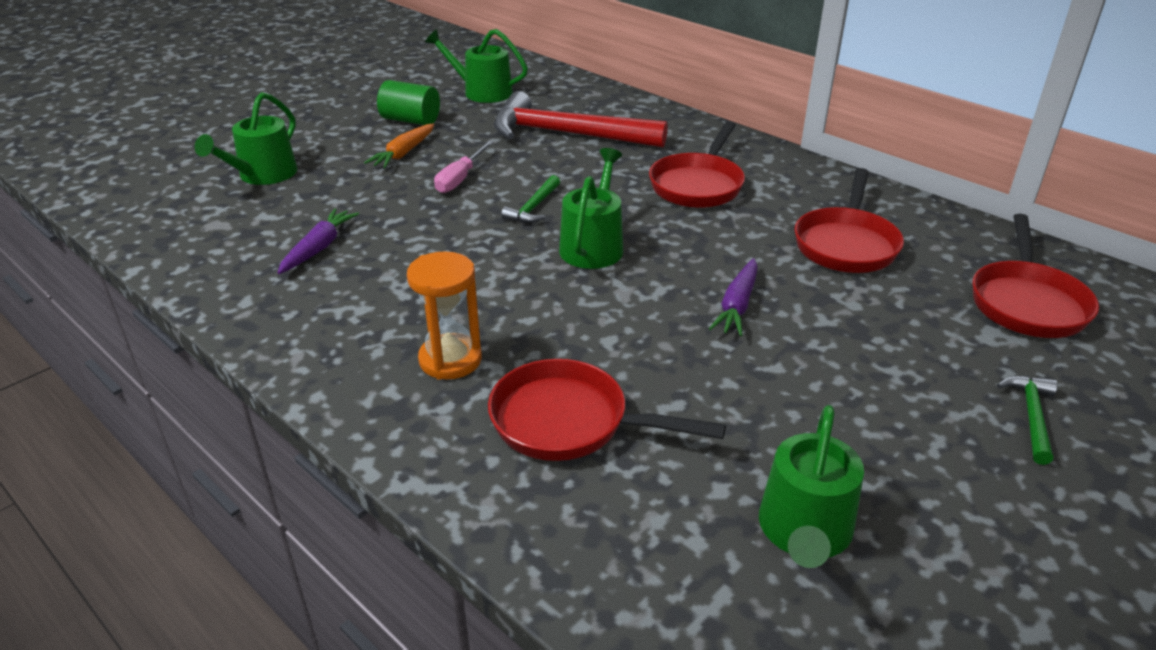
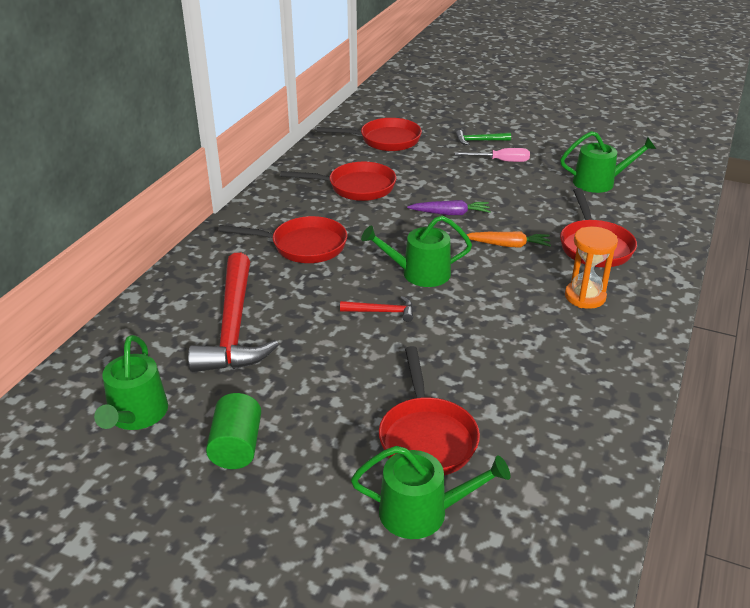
camera: 110 degrees left, 0 degrees up
purple carrot [277,208,359,274] -> none
orange carrot [364,123,434,168] -> orange carrot moved to [466,232,551,248]
pink screwdriver [434,140,494,193] -> pink screwdriver moved to [455,148,530,162]
green hammer [501,175,560,223] -> red hammer [340,296,413,322]
none -> red pan [379,346,480,476]

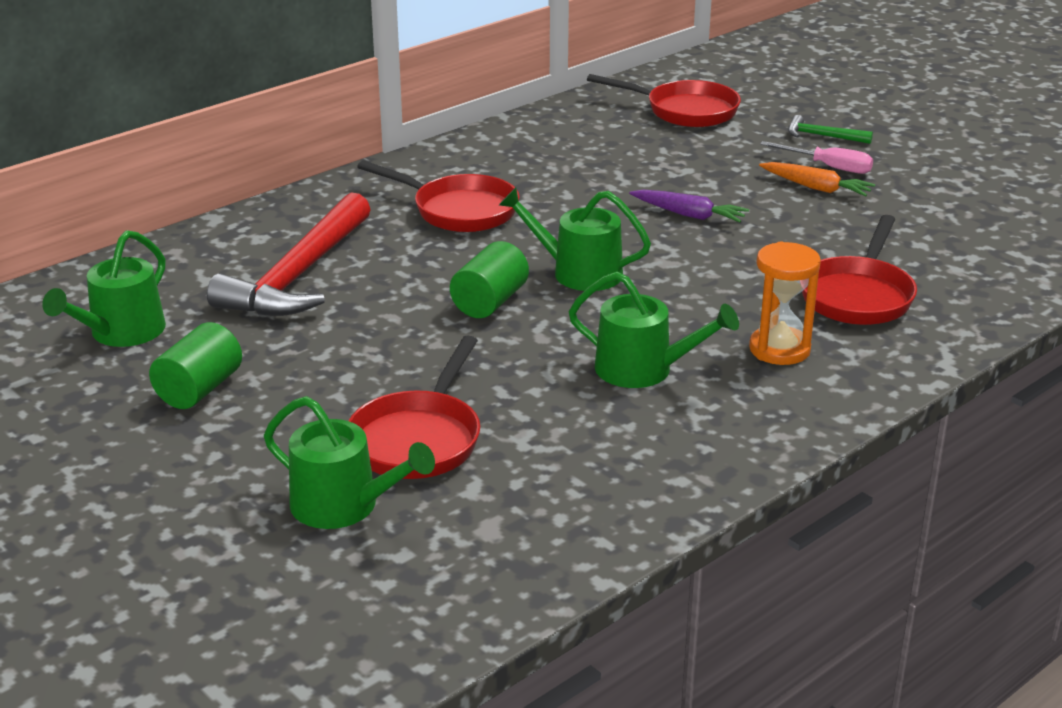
camera: 25 degrees right, 5 degrees down
red pan [280,162,396,201] -> none
red hammer [340,296,413,322] -> green cylinder [450,241,529,318]
orange carrot [466,232,551,248] -> orange carrot moved to [759,162,875,197]
green watering can [560,131,656,193] -> green watering can moved to [568,272,739,388]

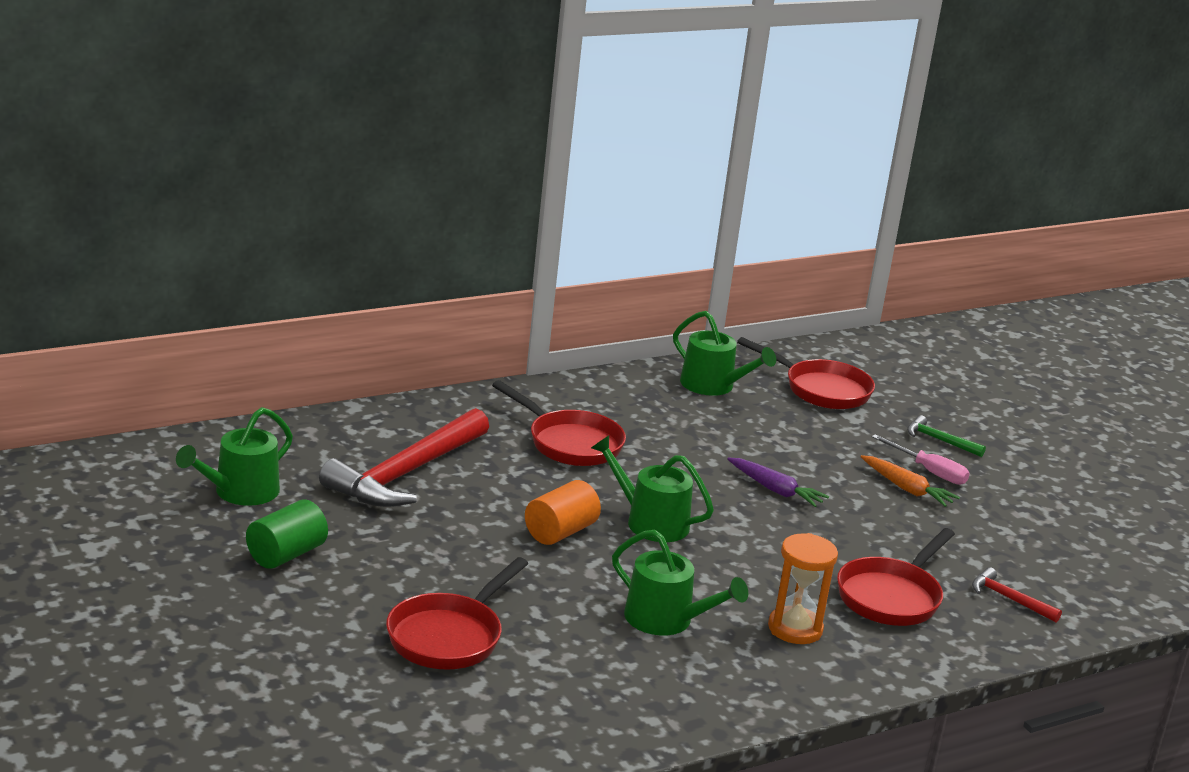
camera: 10 degrees right, 5 degrees down
green watering can [264,396,435,529] -> green watering can moved to [673,311,776,396]
green cylinder [450,241,529,318] -> orange cylinder [525,480,601,545]
none -> red hammer [972,567,1062,622]

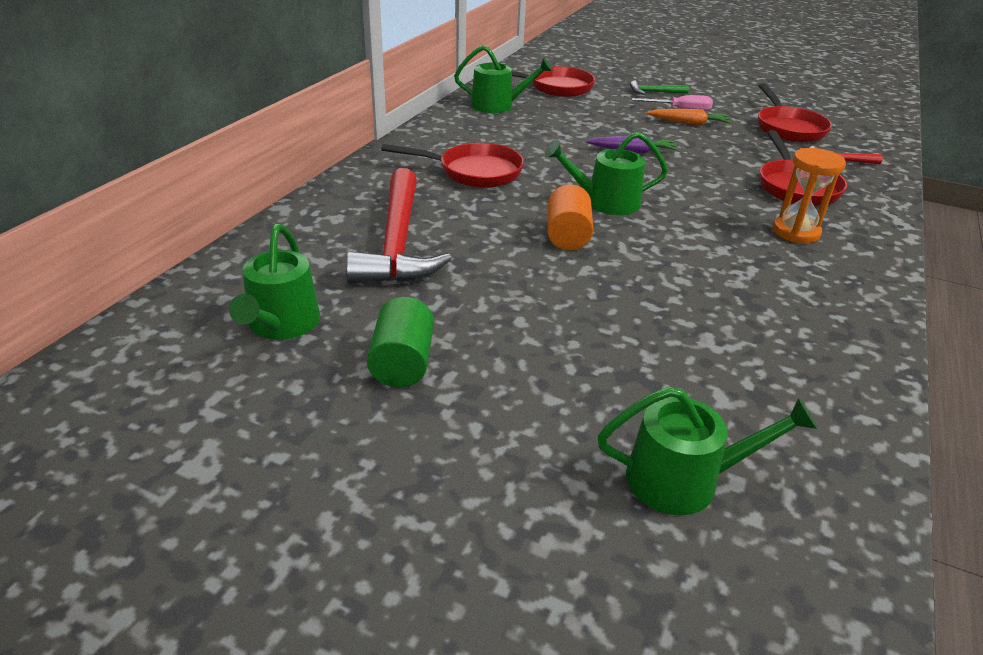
camera: 35 degrees left, 10 degrees up
red pan [386,557,528,670] -> red pan moved to [758,83,832,142]
green watering can [612,530,748,635] -> green watering can moved to [597,387,818,516]

